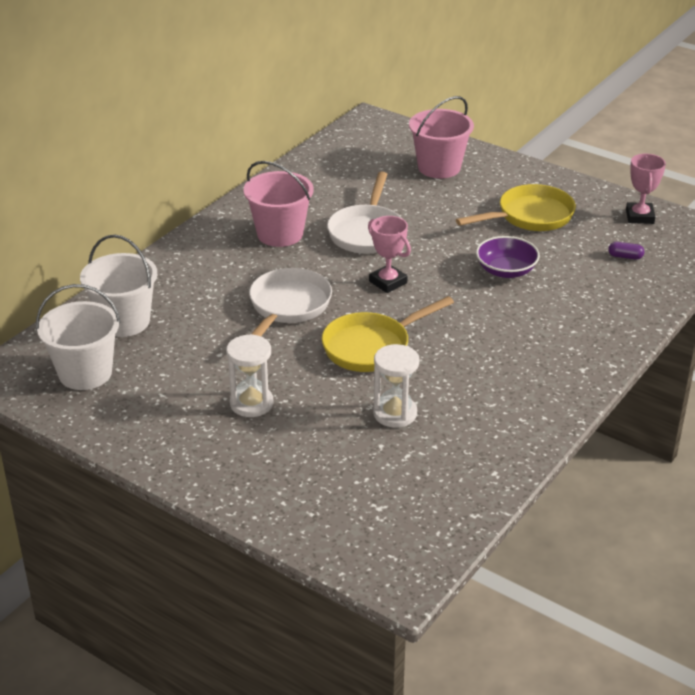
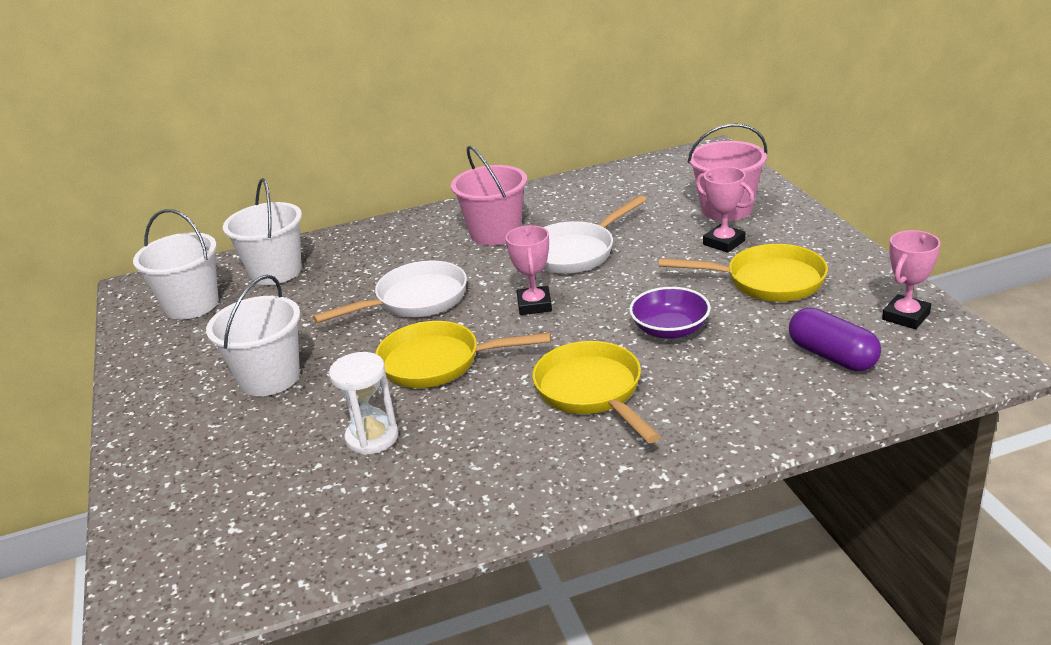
camera: 40 degrees right, 5 degrees down
white hourglass [226,334,273,417] -> white bucket [206,275,300,396]
purple capsule [608,242,644,260] -> purple capsule [789,308,881,371], size x2.04
none -> yellow pan [532,341,661,443]
none -> pink trophy [696,167,754,253]

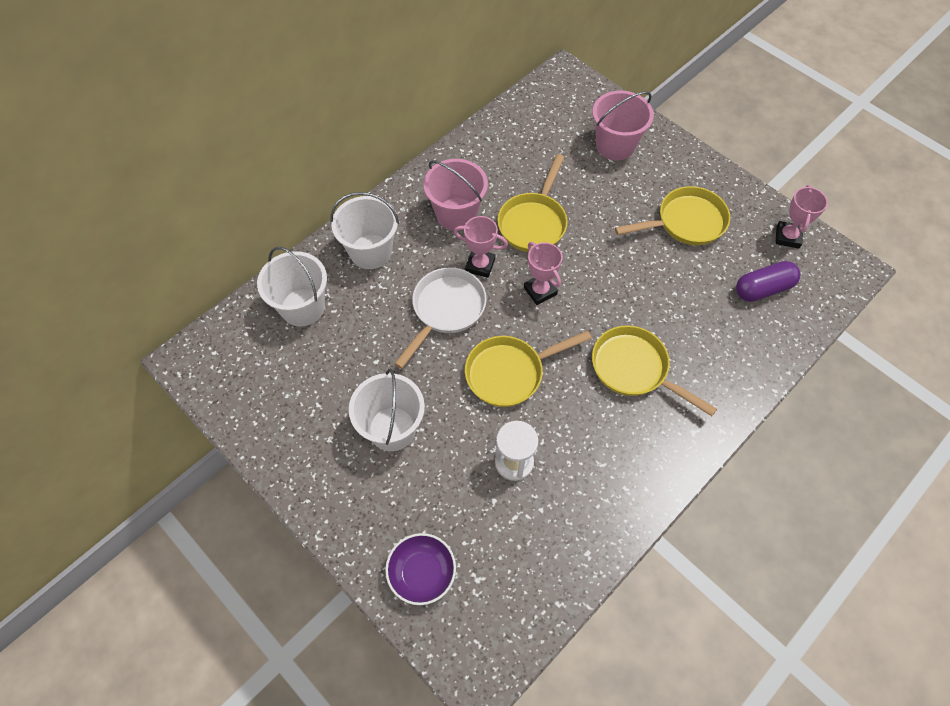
camera: 30 degrees left, 30 degrees up
white bucket [133,209,219,320] -> white bucket moved to [330,192,399,269]
white pan [542,195,646,274] -> yellow pan [497,154,568,252]
purple bowl [629,287,711,339] -> purple bowl moved to [385,533,456,605]
pink trophy [696,167,754,253] -> pink trophy moved to [454,216,508,278]
purple capsule [789,308,881,371] -> purple capsule turned 45 degrees counterclockwise [736,261,801,302]

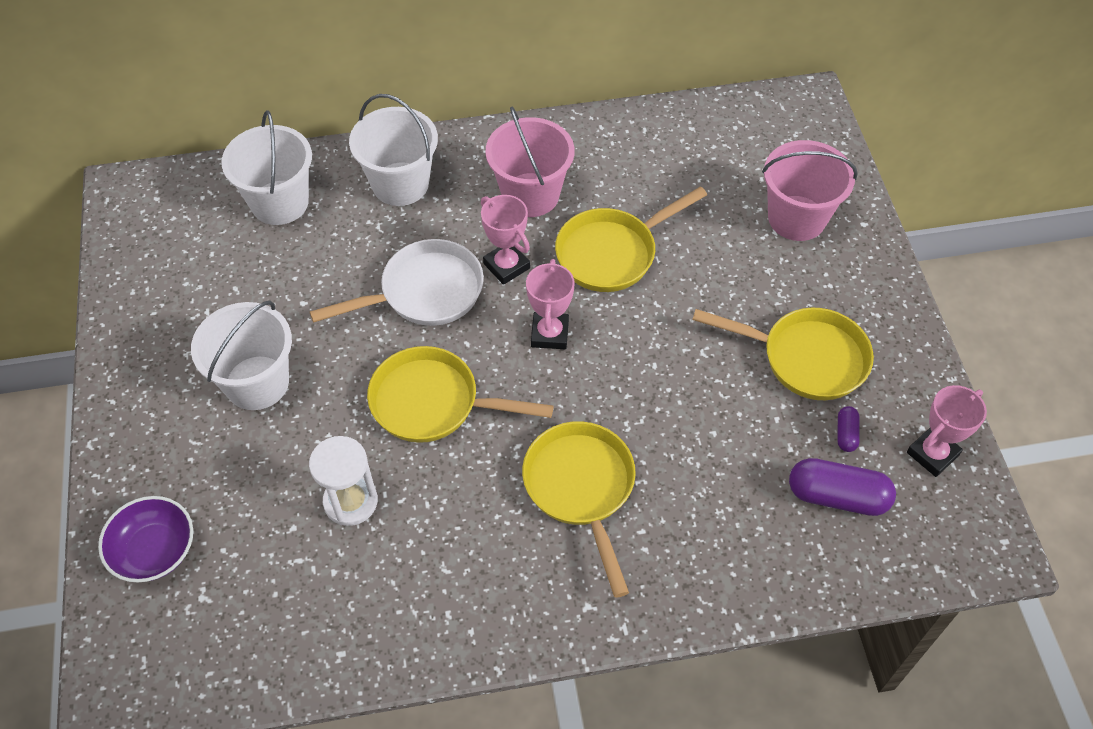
camera: 35 degrees right, 5 degrees down
none -> purple capsule [838,406,860,452]

